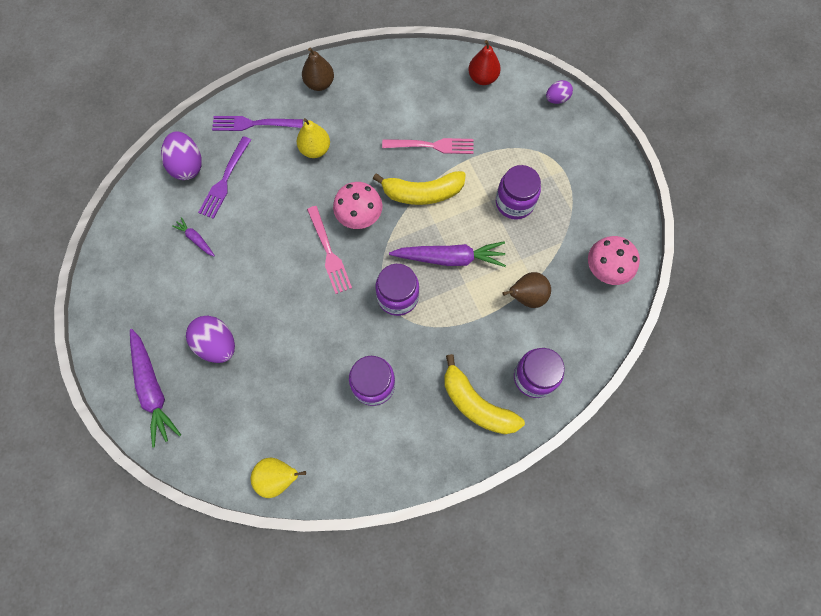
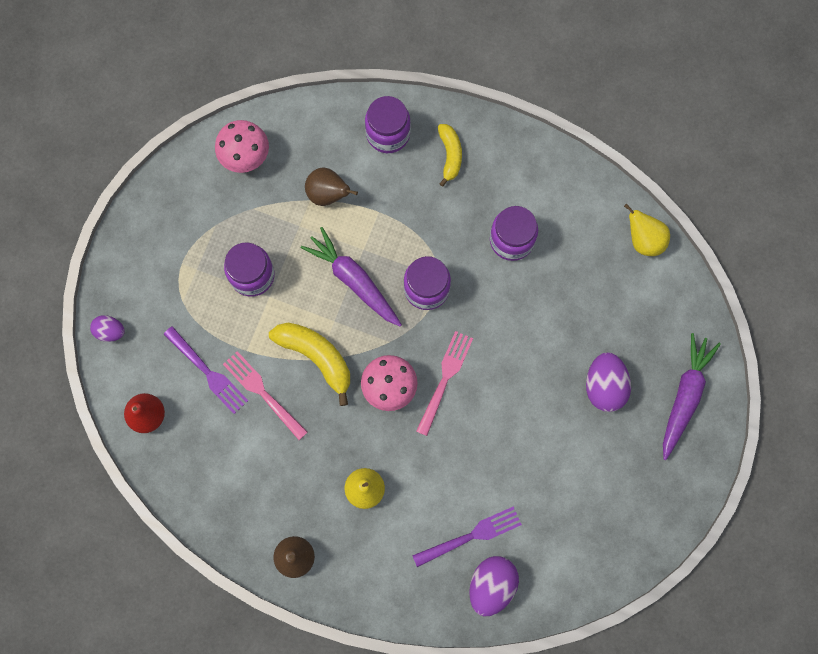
camera: 135 degrees left, 5 degrees up
purple carrot [172,217,215,256] -> none
purple fork [212,116,303,131] -> purple fork moved to [164,326,248,414]
yellow banana [444,354,525,434] -> yellow banana [438,124,462,187], size x0.63

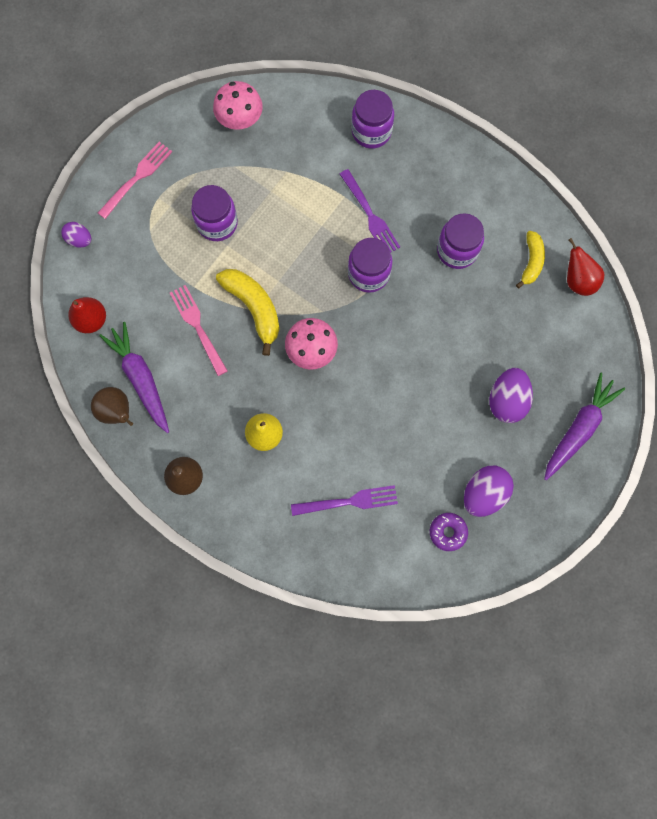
camera: 15 degrees right, 0 degrees up
purple fork [164,326,248,414] -> purple fork moved to [340,169,400,253]
purple carrot [301,227,402,326] -> purple carrot moved to [99,322,169,433]
brown pear [305,168,358,206] -> brown pear moved to [91,387,133,426]
pink fork [416,331,473,436] -> pink fork moved to [98,142,172,219]
yellow banana [438,124,462,187] -> yellow banana moved to [516,231,545,288]
purple egg [469,556,519,617] -> purple egg moved to [464,466,514,517]
yellow pear [624,204,670,256] -> red pear [567,238,604,296]
none -> purple donut [430,513,468,551]

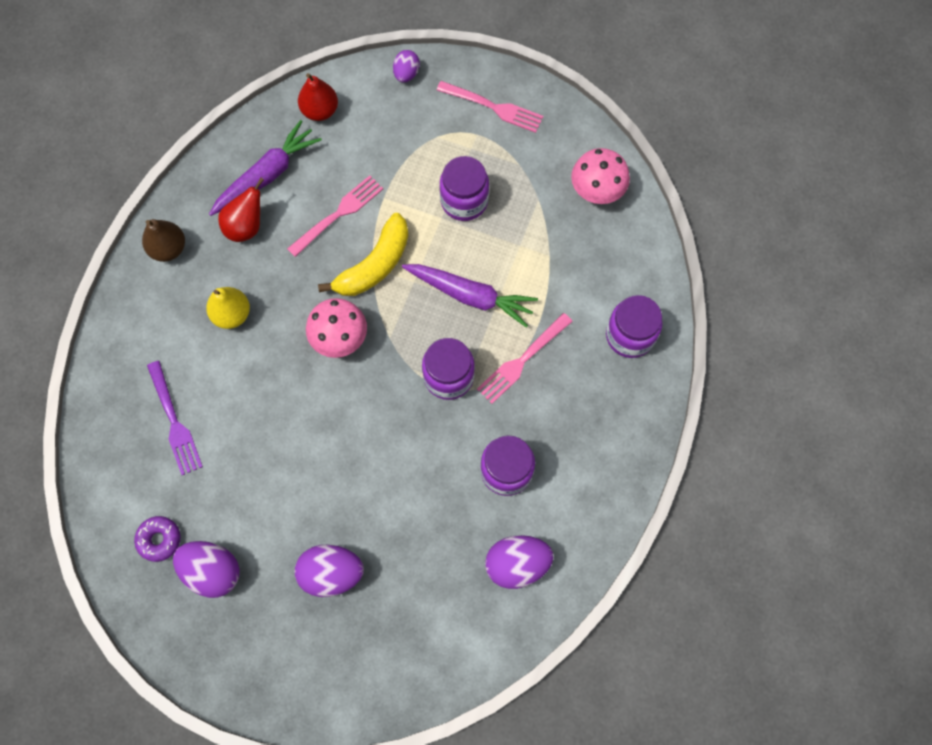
camera: 75 degrees right, 5 degrees down
brown pear [91,387,133,426] -> none
purple fork [340,169,400,253] -> pink fork [477,313,573,404]
yellow banana [516,231,545,288] -> purple egg [485,535,553,589]
purple carrot [544,373,625,480] -> purple carrot moved to [402,264,538,328]
red pear [567,238,604,296] -> red pear moved to [218,178,264,242]

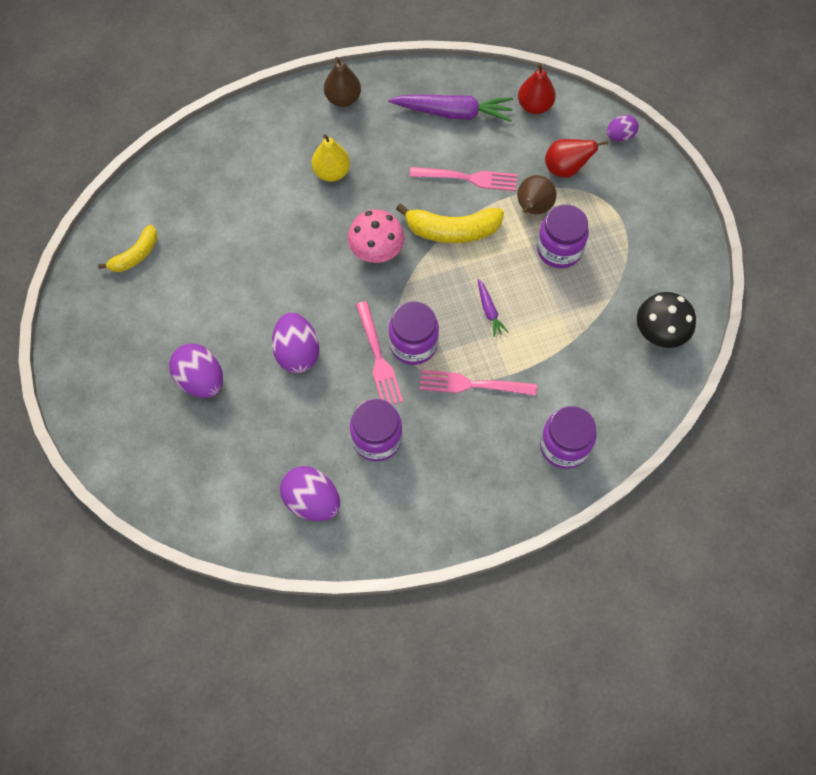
camera: 50 degrees right, 5 degrees down
purple donut [134,516,180,562] -> yellow banana [98,225,157,272]
purple fork [147,361,203,475] -> none
purple egg [173,541,240,598] -> purple egg moved to [272,313,319,373]
red pear [218,178,264,242] -> red pear moved to [545,139,608,178]
purple carrot [402,264,538,328] -> purple carrot [478,279,508,337], size x0.49
pink fork [437,81,543,133] -> pink fork moved to [356,301,403,405]
pink mushroom [571,148,630,204] -> black mushroom [637,292,696,348]
none -> brown pear [517,175,556,214]

